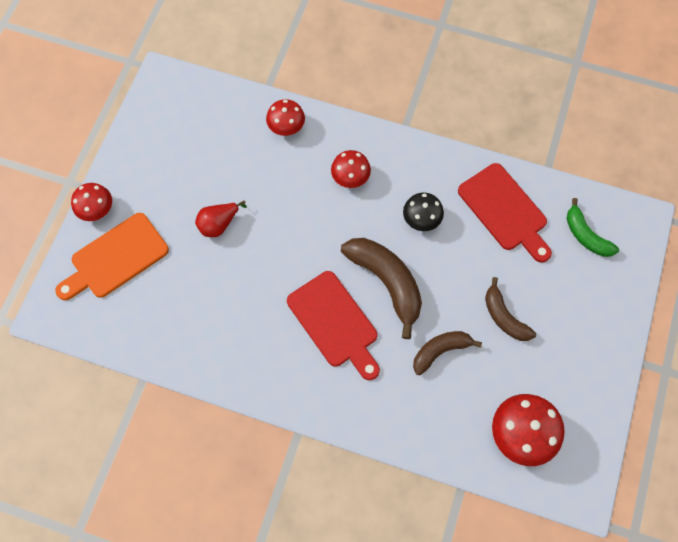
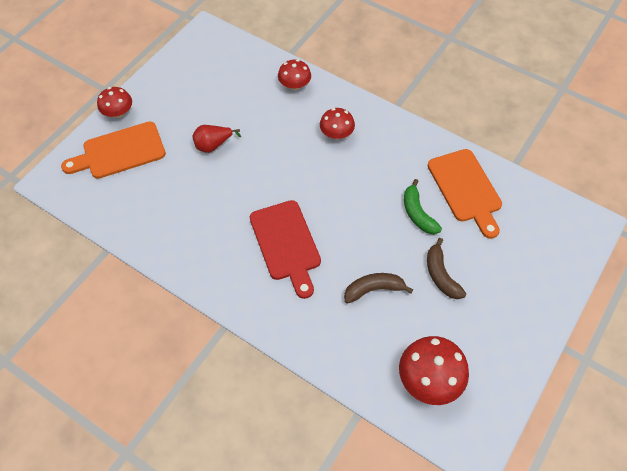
camera: 15 degrees right, 10 degrees down
brown banana [341,238,422,339] -> none
black mushroom [403,192,444,231] -> none
red cutting board [458,163,552,262] -> orange cutting board [428,149,502,239]
green banana [566,198,619,257] -> green banana moved to [404,179,442,234]

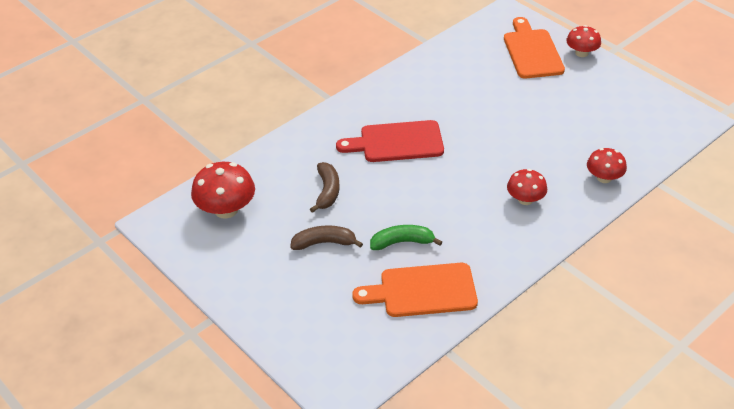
camera: 105 degrees right, 15 degrees down
red pear [192,125,241,153] -> none

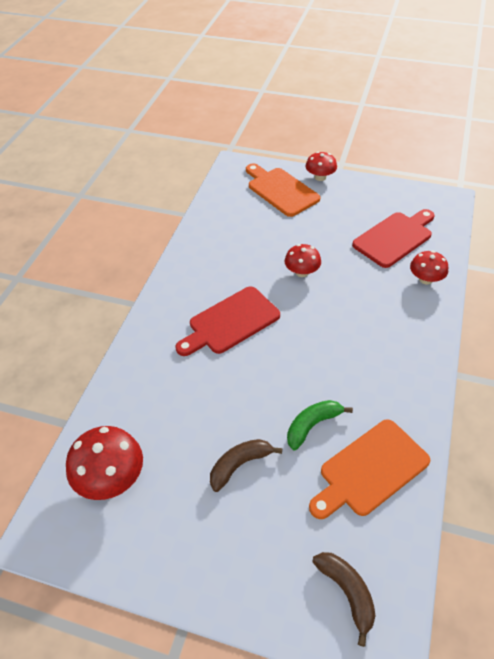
camera: 30 degrees left, 5 degrees up
brown banana [310,162,340,213] -> brown banana moved to [313,552,376,647]
red mushroom [507,169,547,205] -> red mushroom moved to [284,244,321,277]
none -> red cutting board [352,209,435,268]

